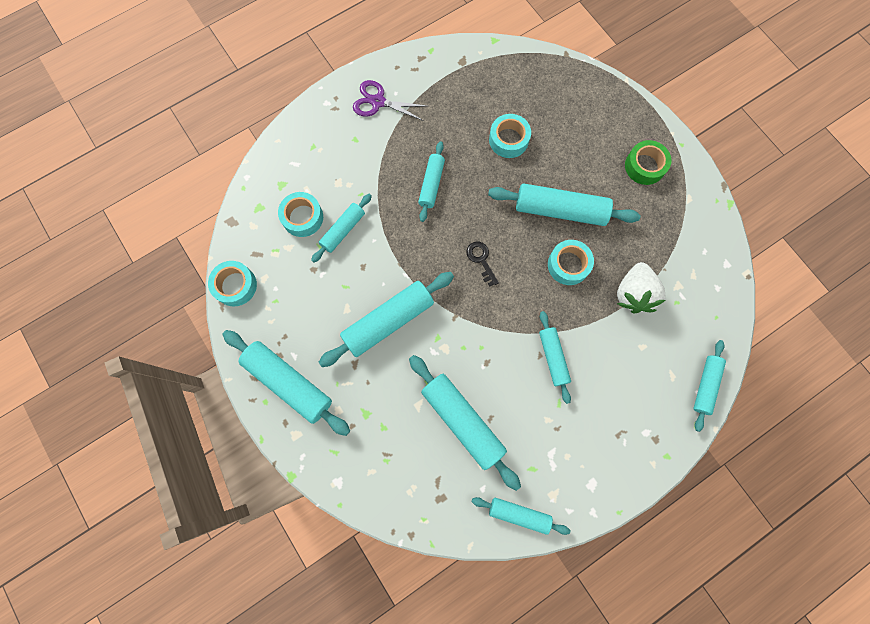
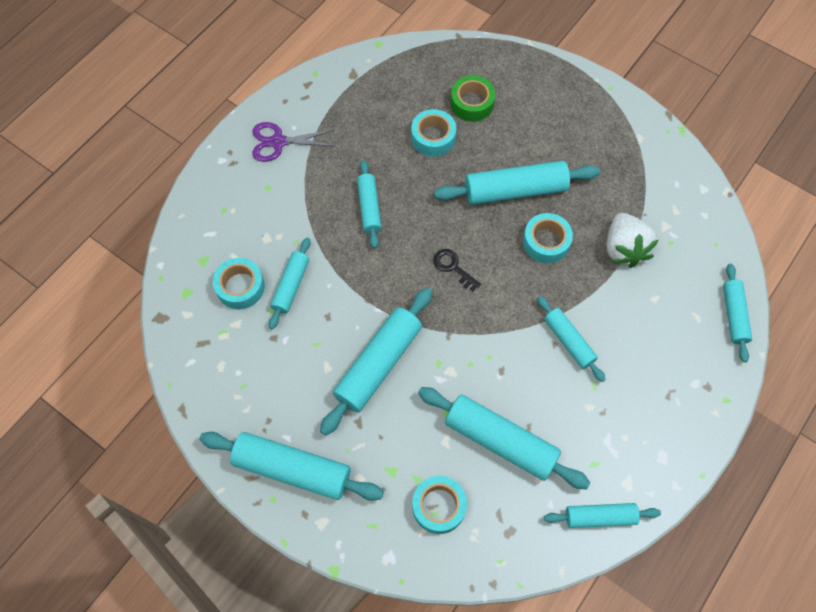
camera: 20 degrees left, 10 degrees down
turquoise tape [208,261,257,307] -> turquoise tape moved to [412,476,467,534]
green tape [625,140,672,185] -> green tape moved to [450,75,495,122]

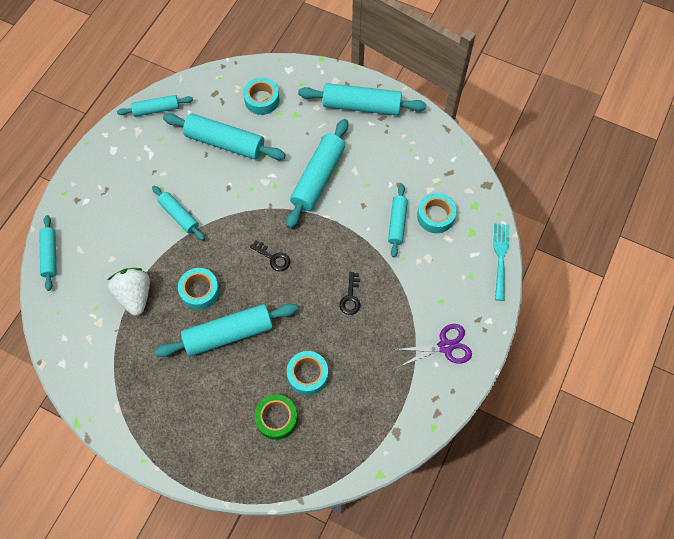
camera: 170 degrees right, 0 degrees up
turquoise rolling pin [357,160,382,248] -> black key [339,272,360,315]
none -> turquoise fork [493,223,509,301]

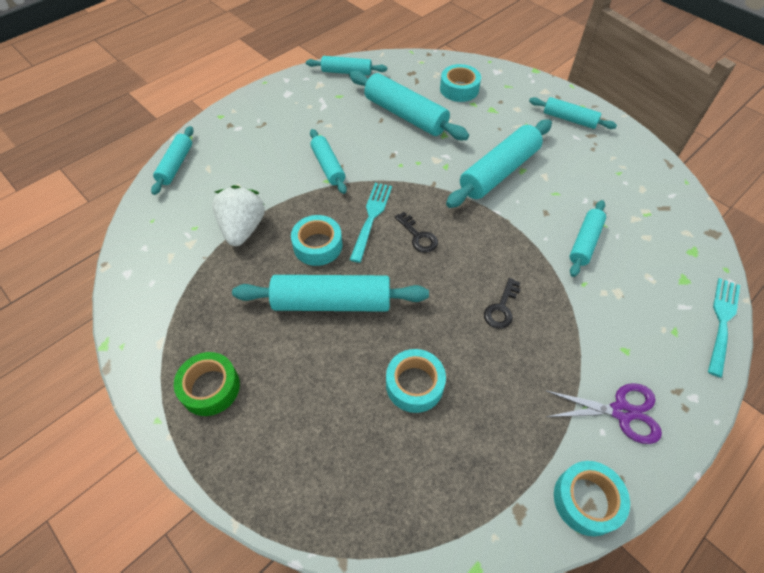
camera: 20 degrees right, 10 degrees down
green tape [255,394,298,440] -> green tape moved to [174,352,240,416]
turquoise rolling pin [298,83,427,115] -> turquoise rolling pin [529,97,617,129], size x0.59
turquoise tape [417,193,457,233] -> turquoise tape moved to [554,461,630,536]
none -> turquoise fork [349,183,392,263]

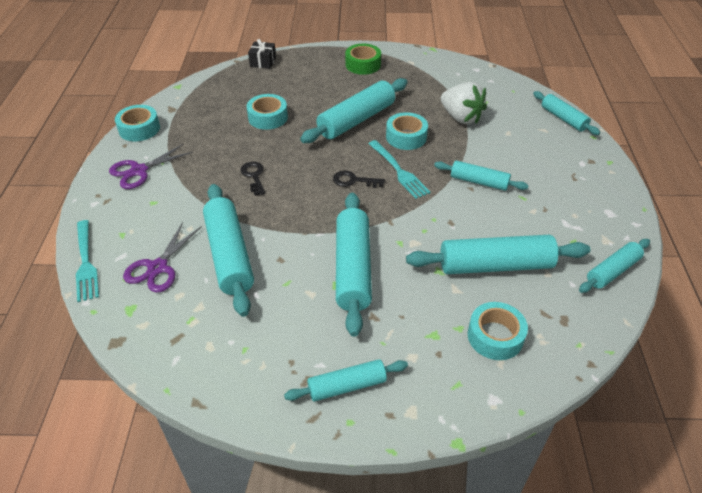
camera: 135 degrees right, 10 degrees down
turquoise rolling pin [569,200,606,277] -> turquoise rolling pin [203,184,254,317], size x1.69
none -> purple scissors [123,222,202,293]
none -> black gift [248,39,276,69]

